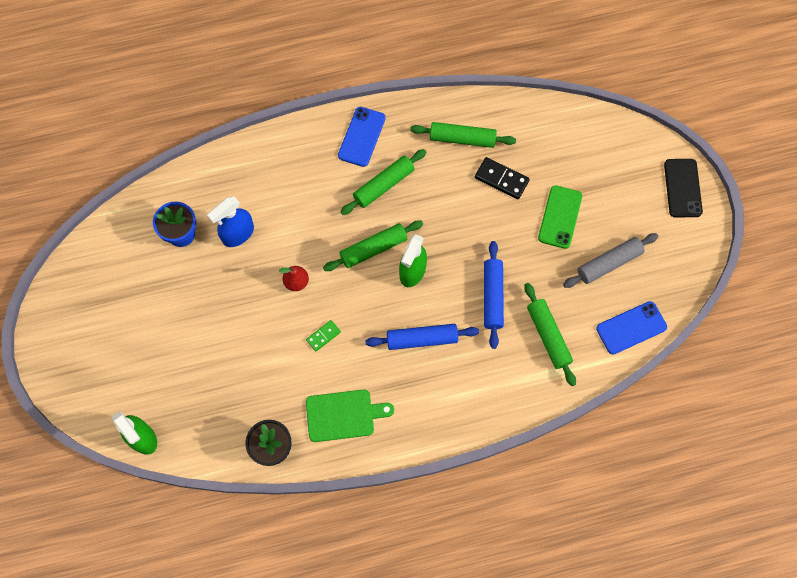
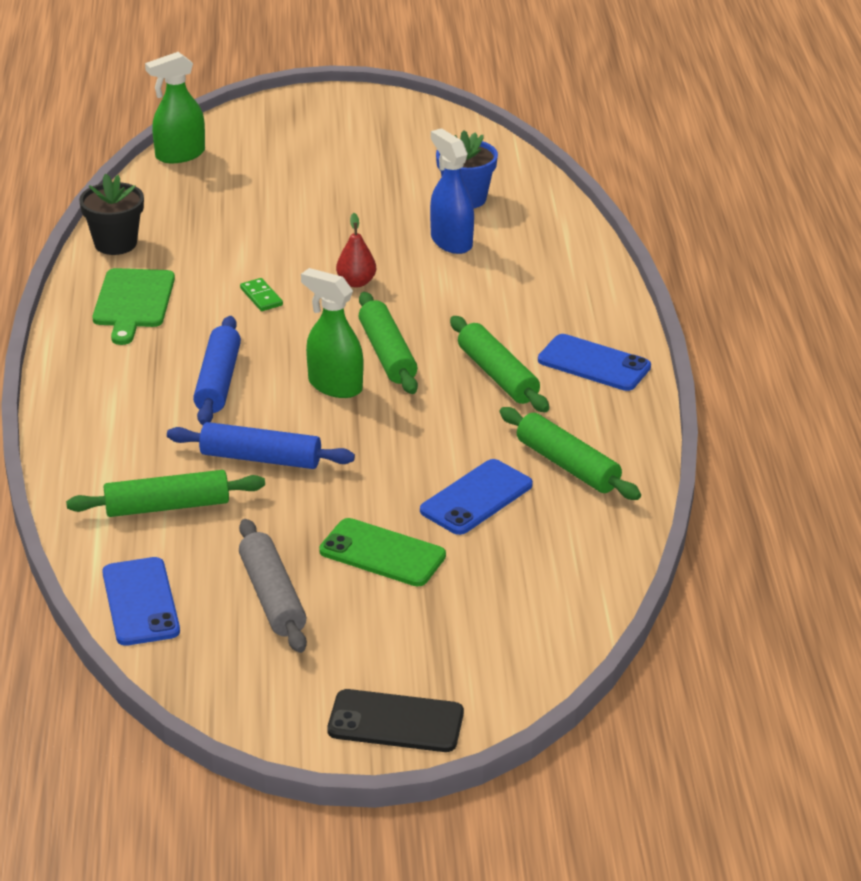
camera: 100 degrees right, 35 degrees down
green rolling pin [410,122,516,148] -> green rolling pin turned 60 degrees counterclockwise [500,407,641,500]
black domino [475,157,530,200] -> blue phone [420,459,533,535]

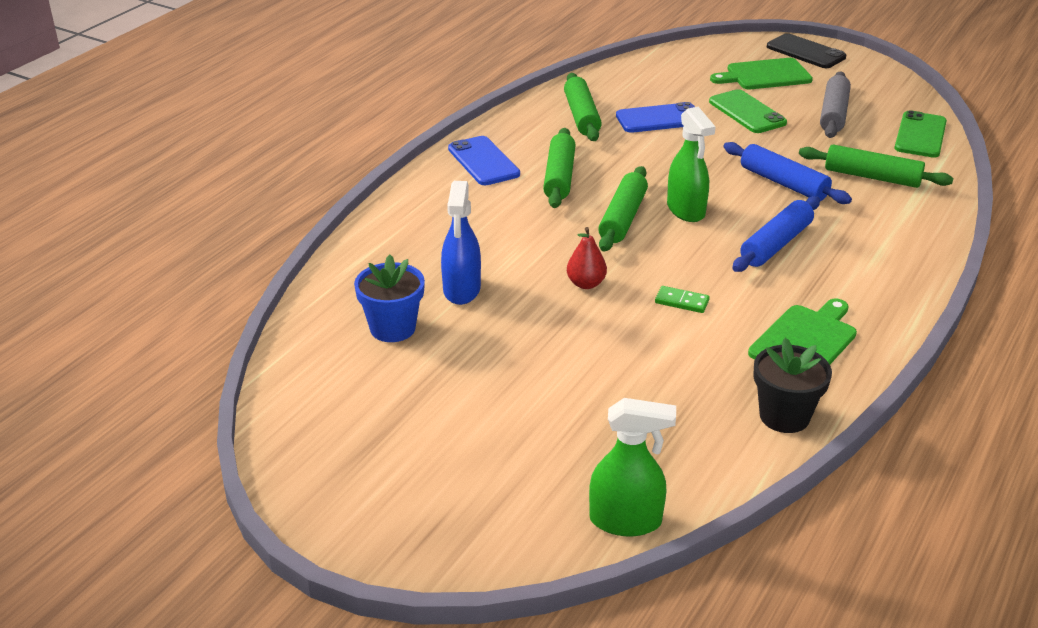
camera: 145 degrees left, 0 degrees up
blue phone [102,557,180,646] -> green phone [894,110,947,158]
green domino [240,278,283,311] -> green domino turned 75 degrees counterclockwise [655,286,710,313]
none -> green cutting board [710,58,813,90]

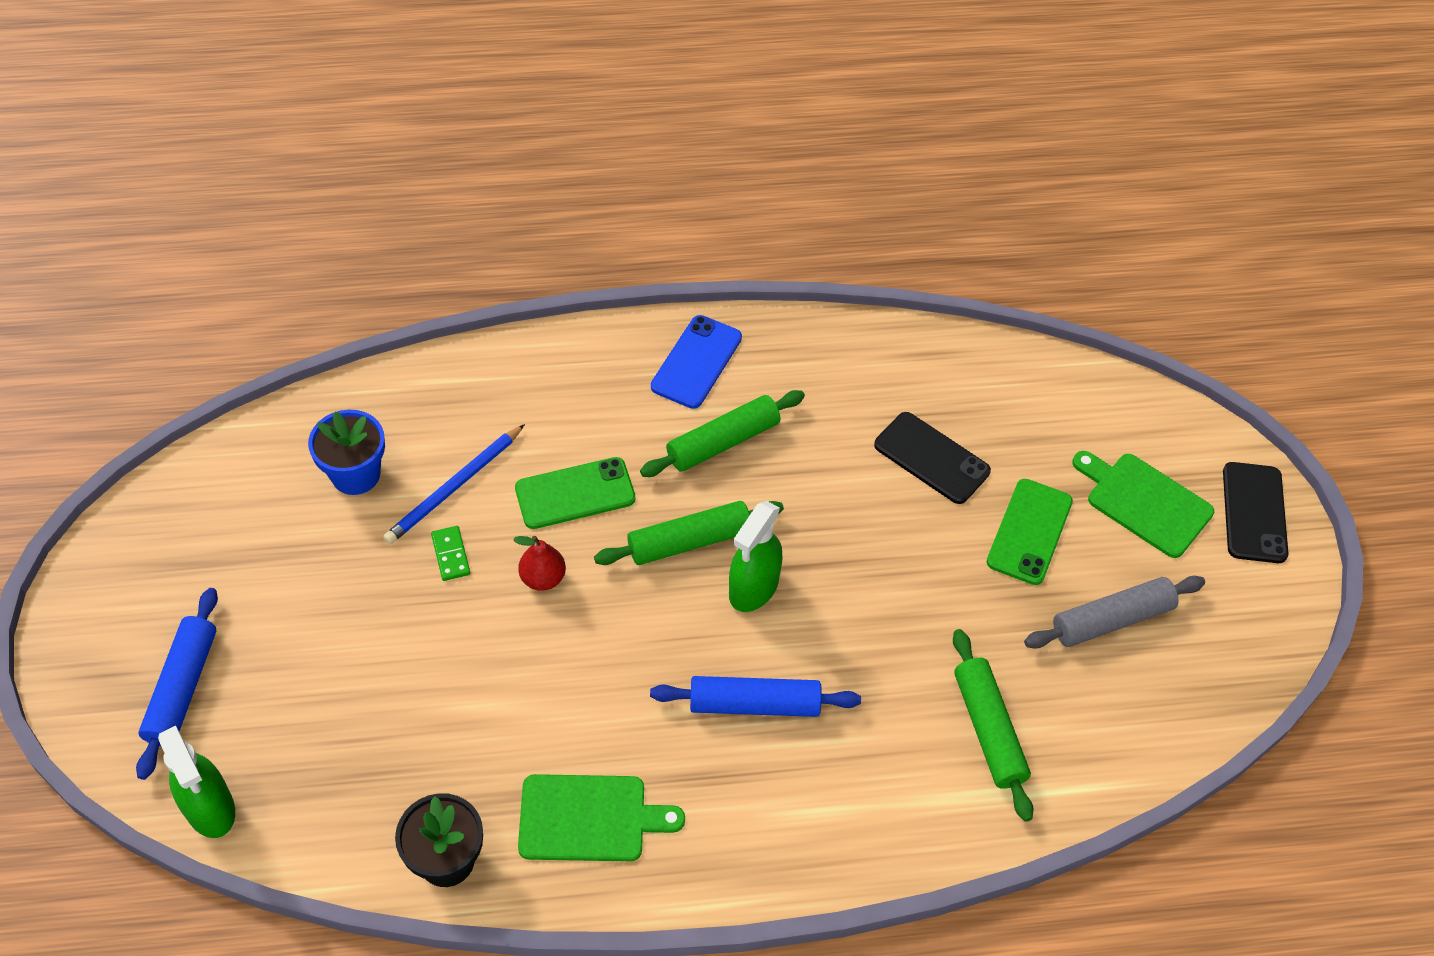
camera: 50 degrees right, 20 degrees up
blue spray bottle [441,181,481,305] -> blue pencil [383,424,525,544]
green rolling pin [564,73,602,141] -> none
blue phone [616,102,695,133] -> black phone [874,412,991,504]
green domino [655,286,710,313] -> green domino moved to [431,526,470,581]
blue rolling pin [724,142,852,204] -> blue rolling pin moved to [136,588,218,780]
green phone [894,110,947,158] -> green phone moved to [515,457,635,529]

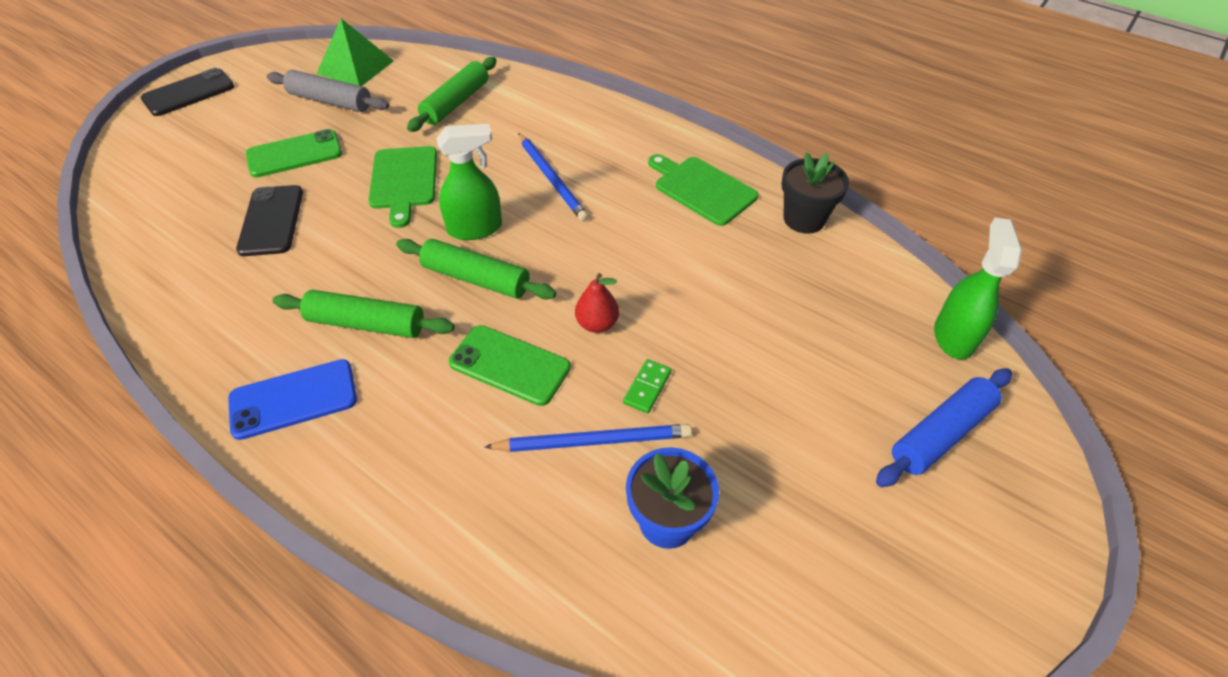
camera: 135 degrees left, 5 degrees down
blue rolling pin [650,676,861,717] -> blue pencil [518,133,589,222]
green cutting board [1072,451,1214,558] -> green cutting board moved to [368,146,437,228]
none -> green pyramid [317,19,394,86]

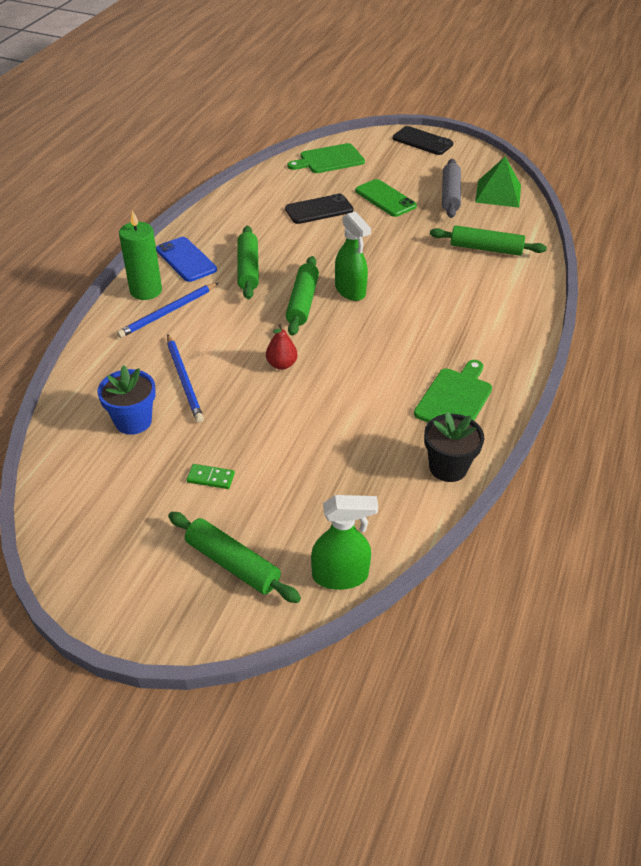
camera: 75 degrees right, 5 degrees down
green cutting board [368,146,437,228] -> green cutting board moved to [287,143,365,173]
green phone [449,325,571,406] -> none
blue pencil [518,133,589,222] -> blue pencil moved to [117,283,218,338]
green domino [623,359,672,413] -> green domino moved to [186,464,235,489]
blue rolling pin [876,368,1012,488] -> green rolling pin [168,512,301,603]
none -> green candle [119,210,162,300]

